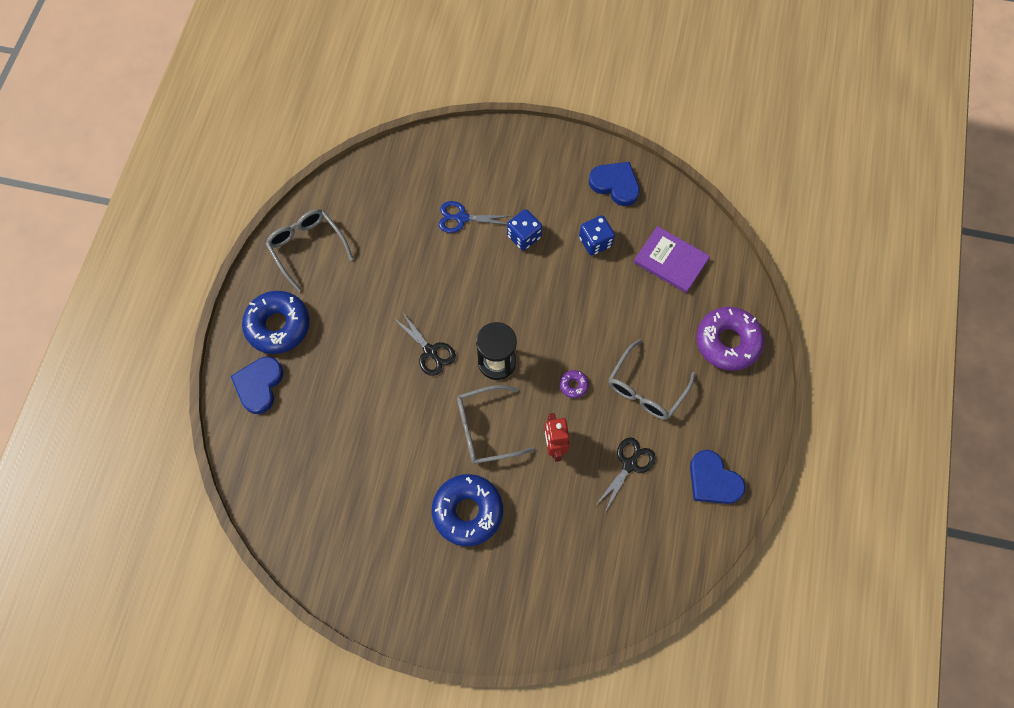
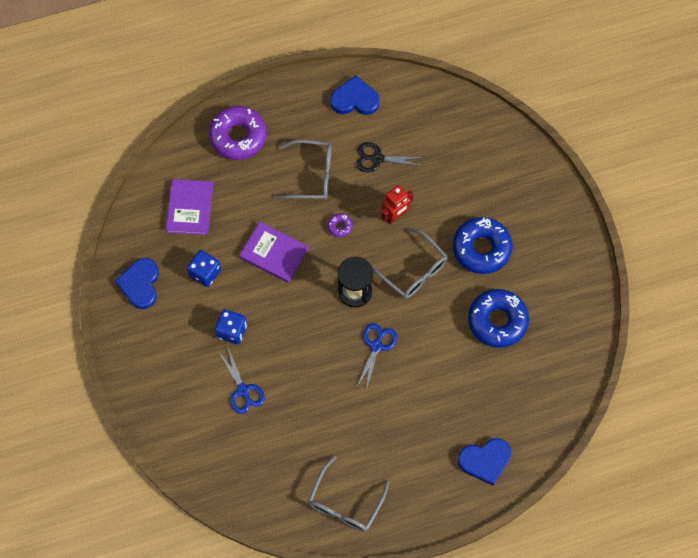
camera: 120 degrees left, 0 degrees up
blue donut [242,291,310,354] -> blue donut moved to [468,289,529,348]
black scissors [395,310,456,376] -> blue scissors [357,323,397,391]
blue heart [690,450,745,504] -> blue heart turned 105 degrees counterclockwise [330,75,380,115]
none -> purple book [239,222,309,283]

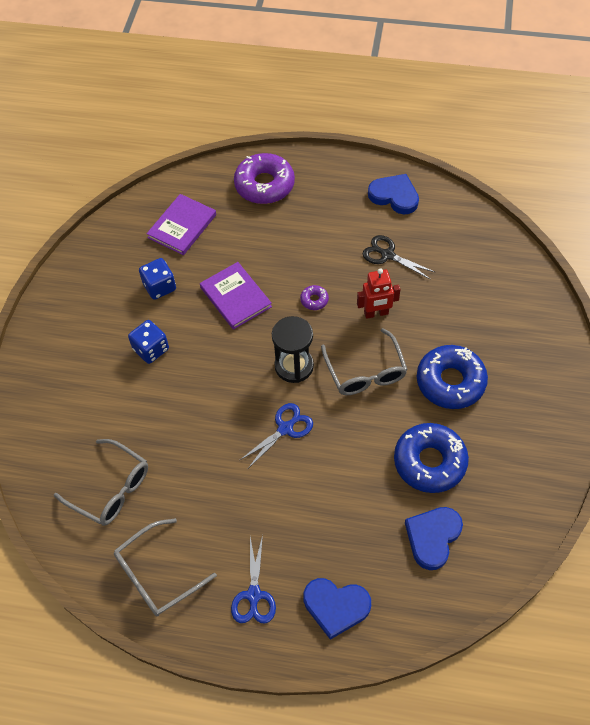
camera: 30 degrees right, 10 degrees down
blue heart [115,258,159,309] -> blue heart moved to [405,507,463,570]
blue scissors [219,348,265,414] -> blue scissors moved to [231,535,276,623]
grey glasses [274,140,331,200] -> grey glasses moved to [54,439,148,526]

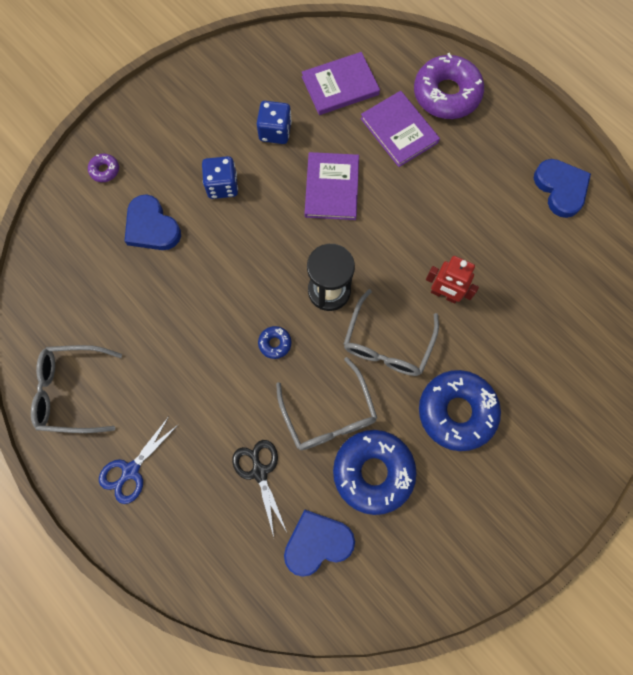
camera: 35 degrees right, 15 degrees up
grey glasses [54,439,148,526] -> grey glasses moved to [276,357,377,450]
blue scissors [239,403,313,468] -> blue donut [258,326,291,359]
purple donut [300,285,329,310] -> purple donut moved to [88,154,119,182]
blue heart [303,578,371,640] -> blue heart moved to [125,194,181,250]
black scissors [363,235,436,280] -> black scissors moved to [232,440,287,537]
none -> purple book [360,91,440,167]

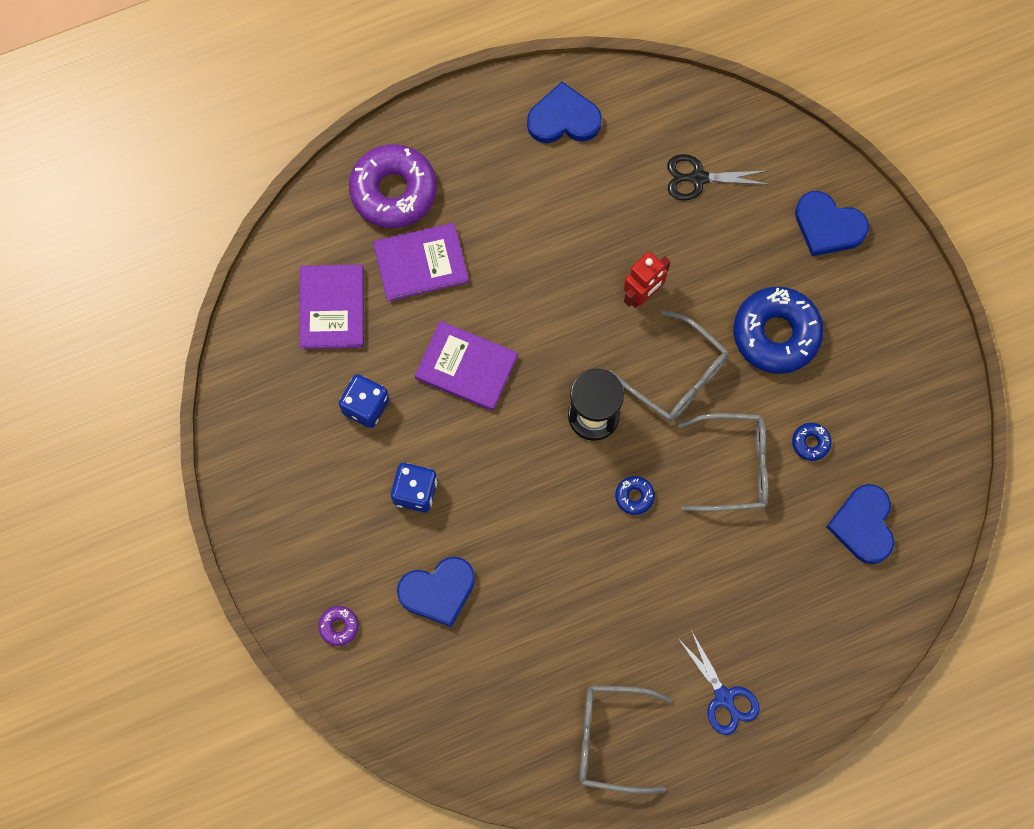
camera: 70 degrees left, 0 degrees up
grey glasses [31,345,122,433] -> grey glasses turned 75 degrees clockwise [579,685,672,794]
black scissors [232,440,287,537] -> black scissors moved to [667,154,767,201]
blue donut [333,430,417,515] -> blue donut [792,423,831,461], size x0.43
none -> blue heart [795,191,869,256]

